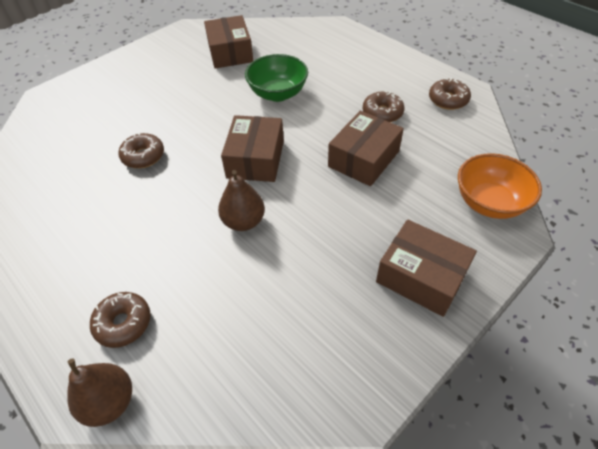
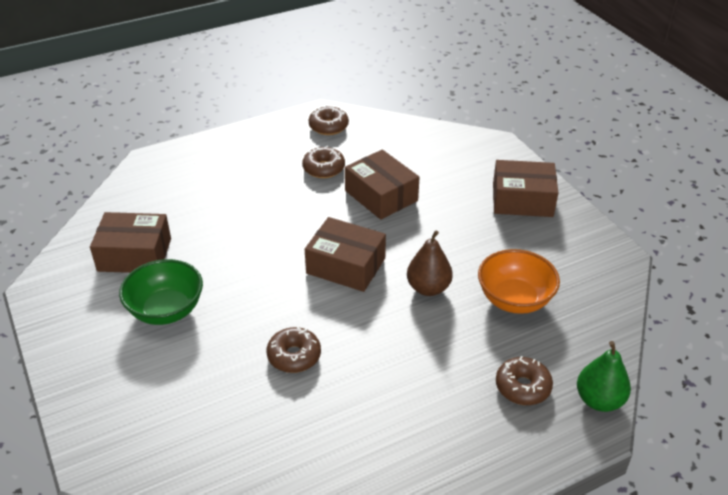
camera: 75 degrees left, 10 degrees down
brown pear [67,358,132,427] -> green pear [577,341,631,412]
green bowl [245,54,308,102] -> green bowl moved to [119,259,203,325]
brown box [376,219,477,317] -> brown box turned 45 degrees clockwise [493,160,558,217]
orange bowl [458,153,542,219] -> orange bowl moved to [478,249,560,314]

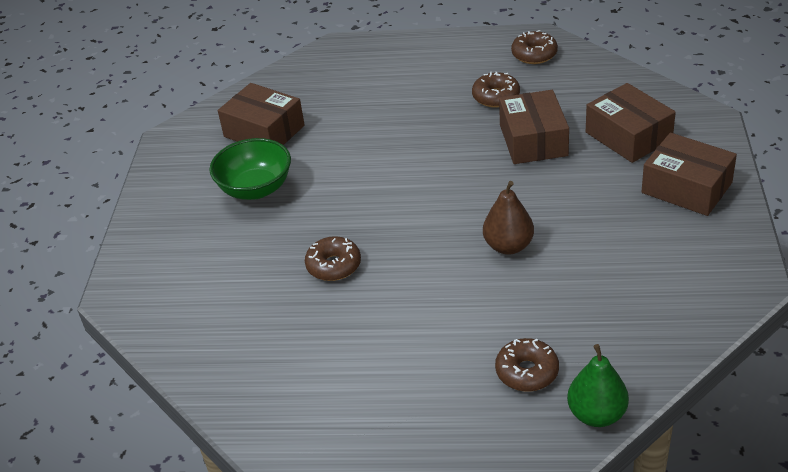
camera: 35 degrees right, 0 degrees up
brown box [305,217,386,292] -> brown box moved to [586,83,676,163]
orange bowl [478,249,560,314] -> none

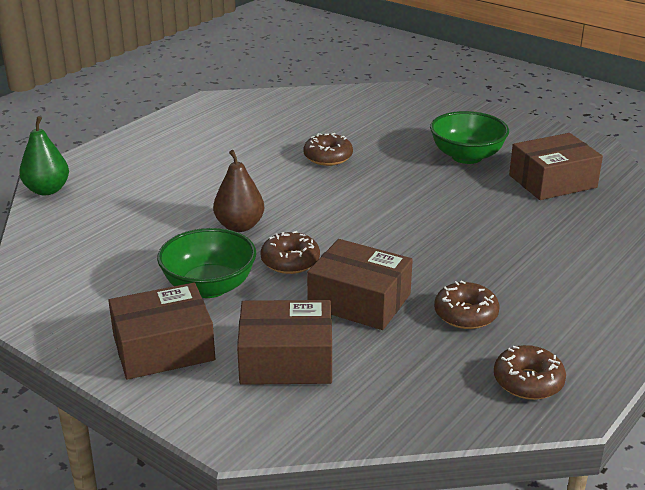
camera: 120 degrees right, 10 degrees down
brown donut [495,338,559,392] -> brown donut moved to [260,231,320,274]
none -> green bowl [157,228,256,298]

